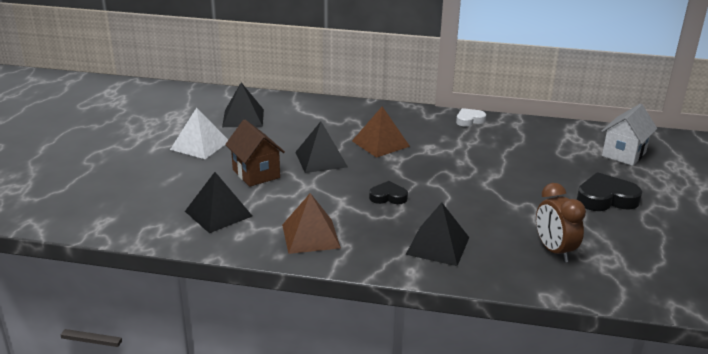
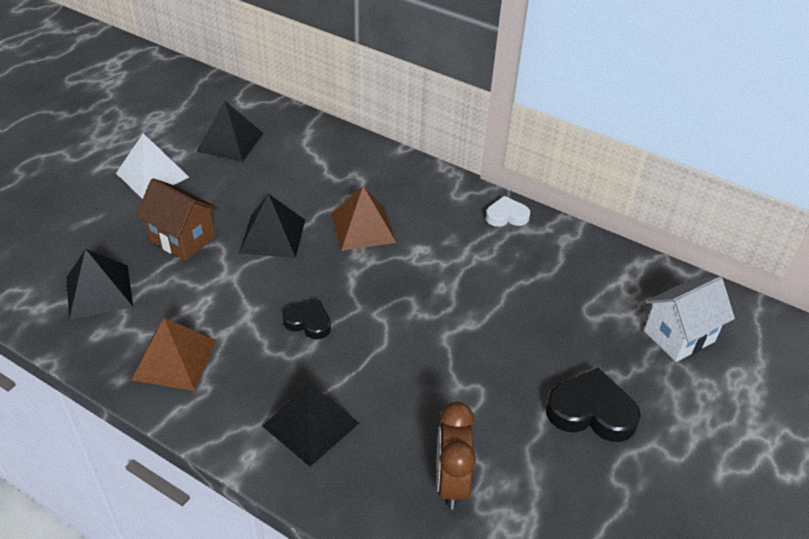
camera: 20 degrees right, 15 degrees up
brown house [225,120,285,187] -> brown house turned 45 degrees counterclockwise [136,178,218,261]

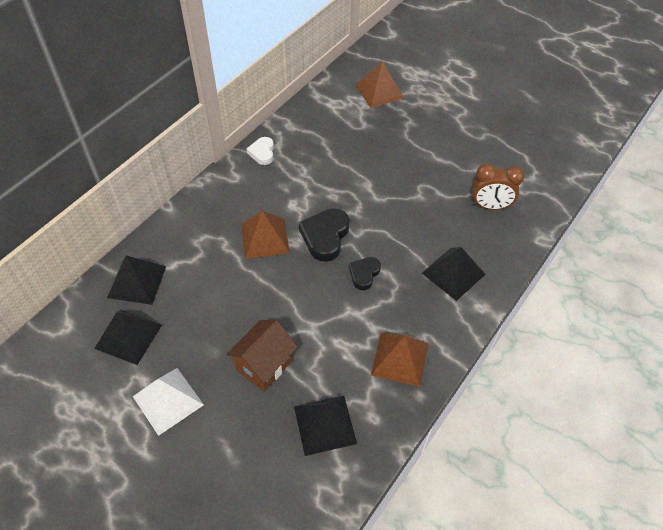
camera: 85 degrees left, 10 degrees up
black pyramid [239,194,305,258] -> black pyramid moved to [107,255,166,305]
black heart [546,367,641,442] -> black heart moved to [299,208,350,262]
white house [644,276,735,362] -> brown pyramid [356,62,404,108]

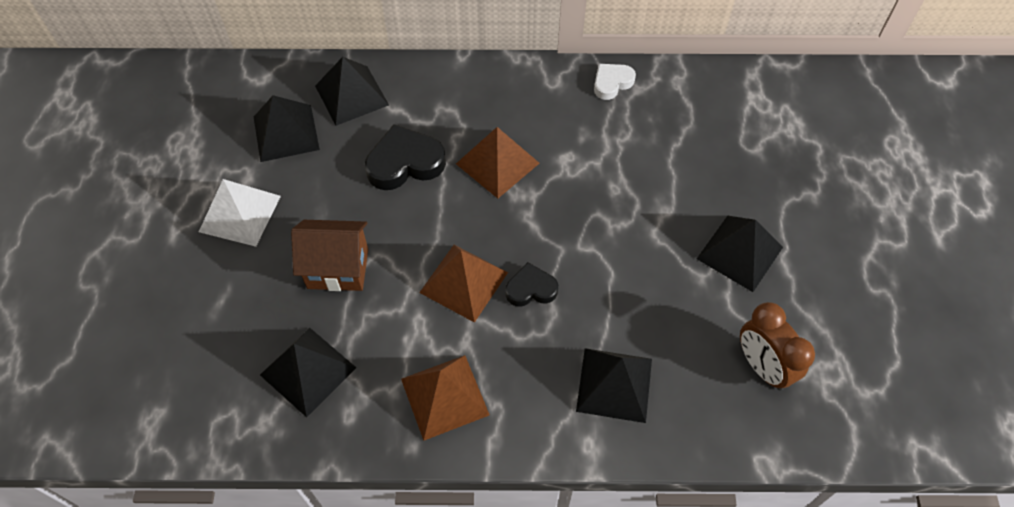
camera: 55 degrees right, 5 degrees up
black heart [299,208,350,262] -> black heart moved to [365,124,446,190]
brown pyramid [356,62,404,108] -> brown pyramid moved to [419,245,508,323]
none -> black pyramid [697,216,783,292]

